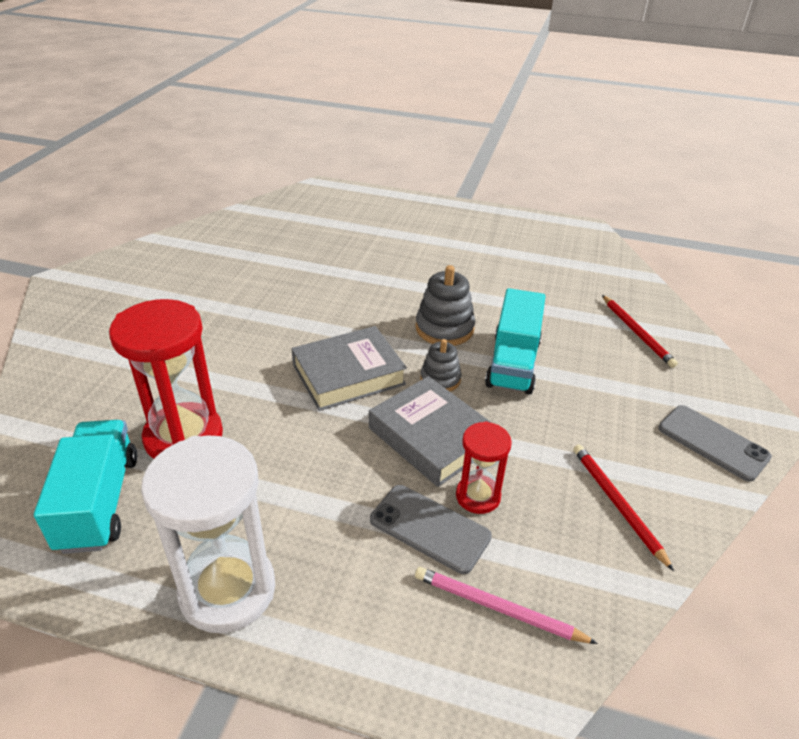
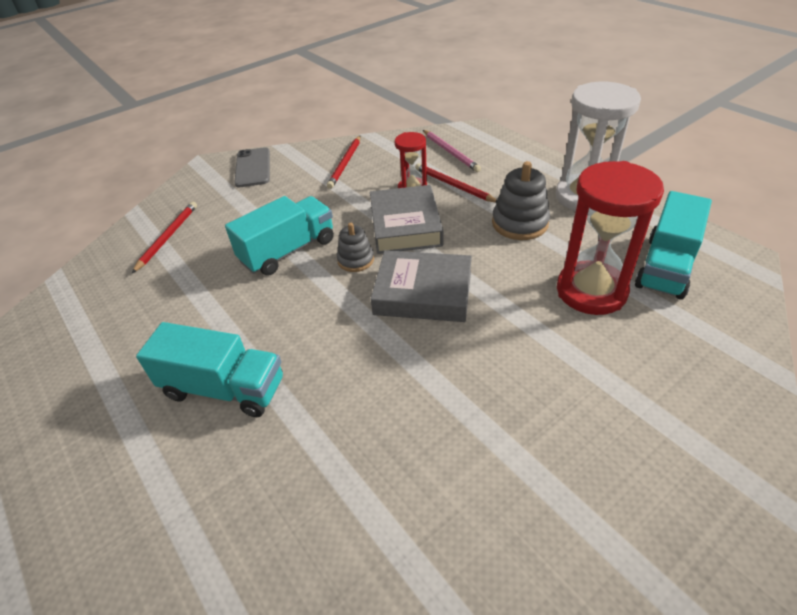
camera: 140 degrees left, 5 degrees up
grey phone [370,485,492,574] -> red pencil [415,163,497,203]
grey stacking toy [415,265,475,346] -> grey stacking toy moved to [492,161,550,240]
none -> turquoise truck [136,322,283,417]

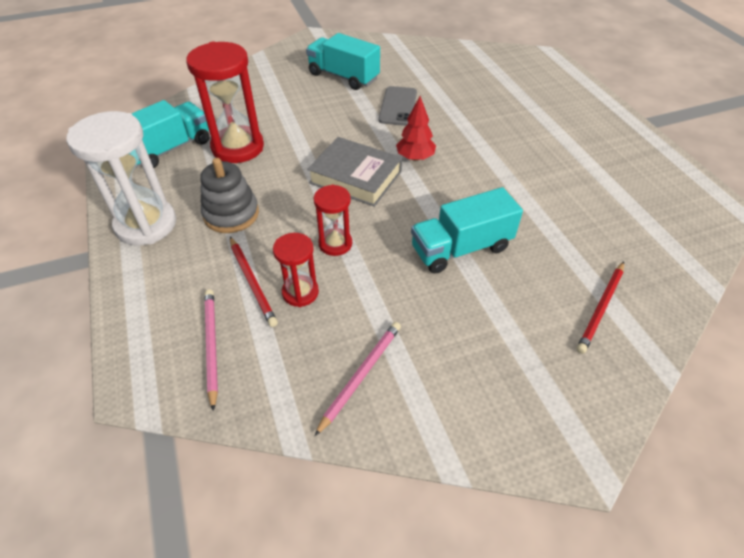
camera: 165 degrees left, 5 degrees up
turquoise truck [136,322,283,417] -> turquoise truck moved to [306,33,380,90]
grey phone [234,147,270,187] -> grey phone moved to [379,86,417,126]
red pencil [327,136,360,189] -> pink pencil [315,322,401,436]
grey stacking toy [337,223,374,272] -> none
grey book [370,185,443,254] -> red hourglass [314,185,352,256]
none -> red tree [396,96,436,161]

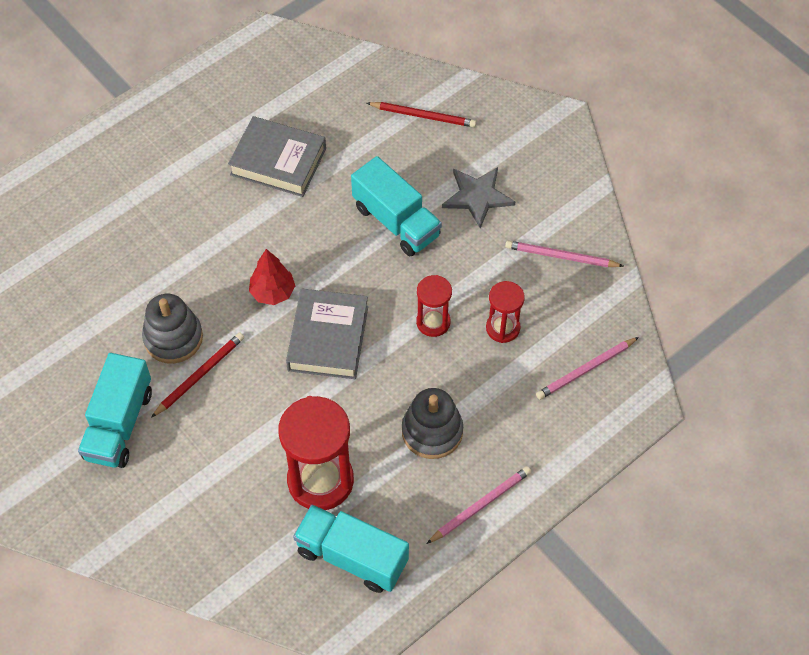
camera: 110 degrees left, 10 degrees up
white hourglass [67,111,176,246] -> pink pencil [426,466,531,544]
red pencil [230,237,278,327] -> red pencil moved to [151,332,244,418]
grey phone [379,86,417,126] -> grey stacking toy [142,294,203,364]
none -> grey book [228,116,326,197]
none -> grey star [442,167,515,229]

